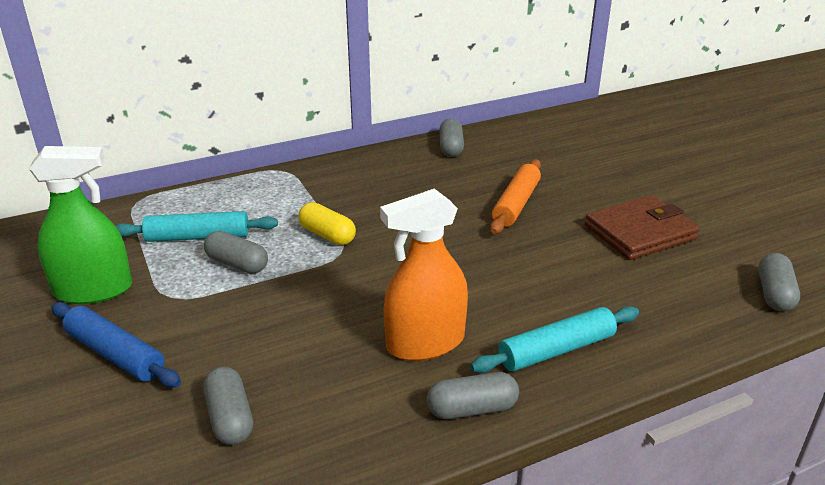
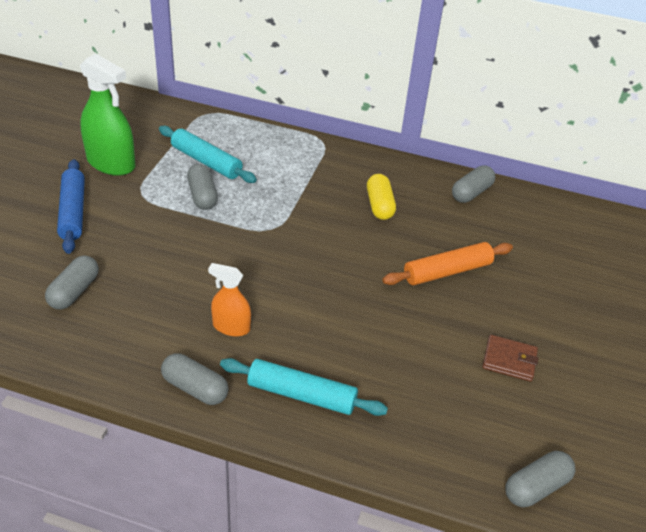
camera: 40 degrees right, 10 degrees up
yellow capsule [298,202,356,245] -> yellow capsule moved to [367,174,396,220]
orange spray bottle [380,189,468,361] -> orange spray bottle [208,263,251,336], size x0.57
brown wallet [585,195,700,260] -> brown wallet [482,335,538,382], size x0.56

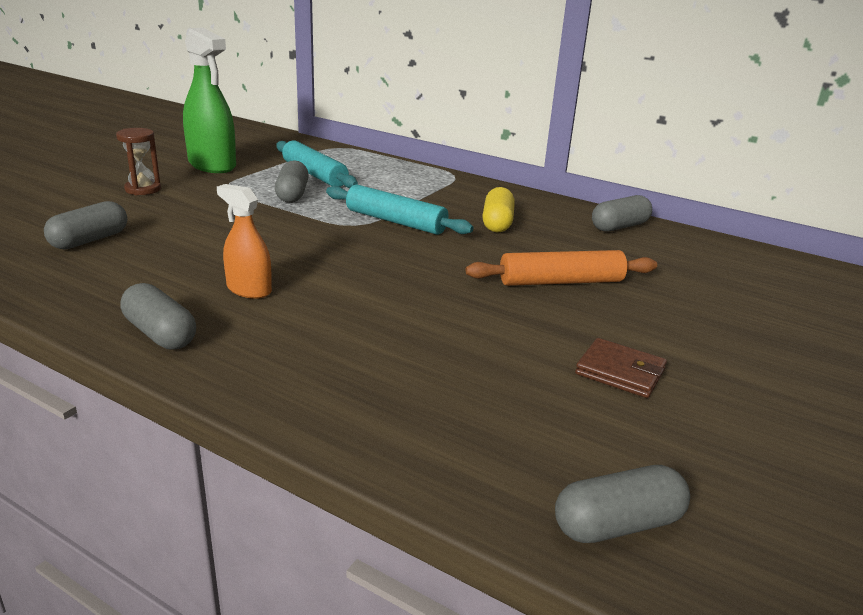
camera: 15 degrees right, 15 degrees down
blue rolling pin [57,159,85,254] -> brown hourglass [116,128,161,195]
turquoise rolling pin [220,358,388,416] -> turquoise rolling pin moved to [326,184,473,235]

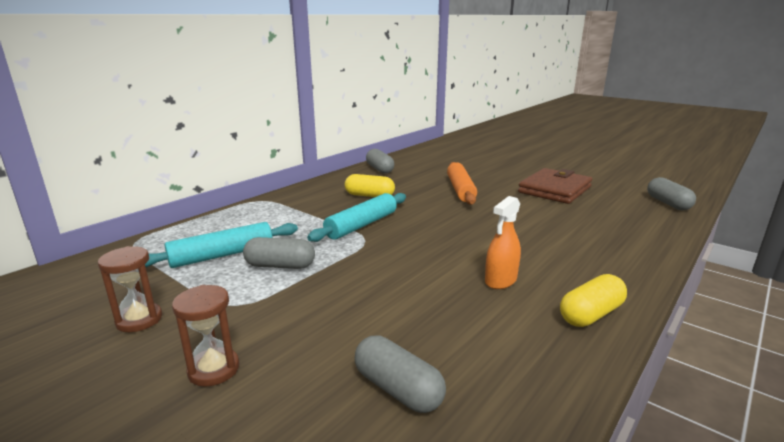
camera: 80 degrees left, 5 degrees down
grey capsule [121,283,196,350] -> yellow capsule [560,274,627,327]
green spray bottle [183,28,236,173] -> brown hourglass [98,246,162,332]
brown wallet [575,338,667,398] -> brown wallet [518,168,592,204], size x1.79

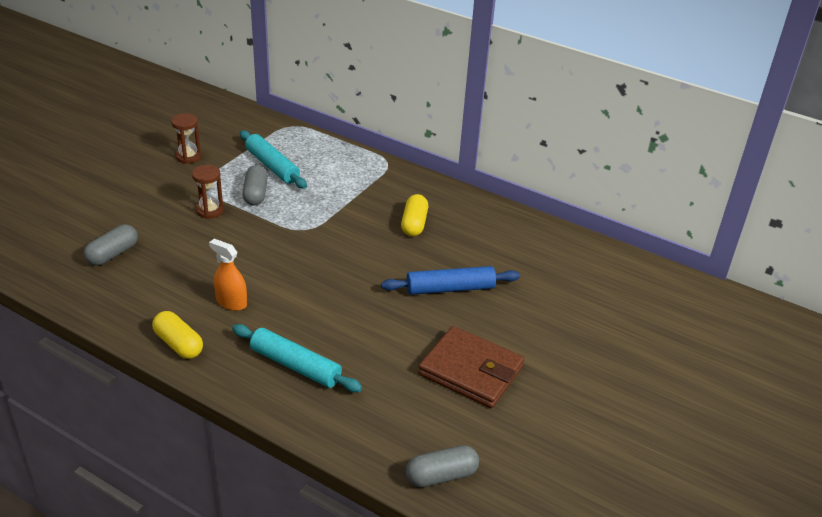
camera: 80 degrees right, 15 degrees up
brown hourglass [172,285,239,387] -> brown hourglass moved to [192,165,224,219]
turquoise rolling pin [307,193,406,242] -> turquoise rolling pin moved to [232,324,362,392]
grey capsule [366,149,394,174] -> none
orange rolling pin [447,162,477,205] -> blue rolling pin [381,266,520,295]

